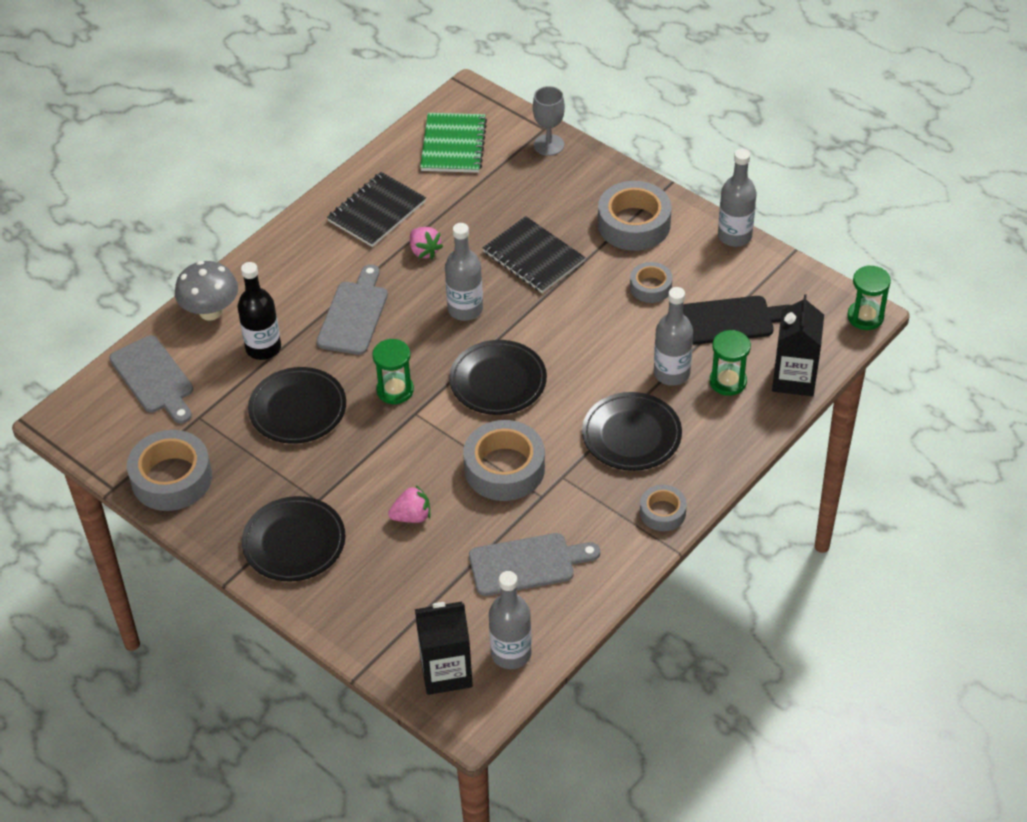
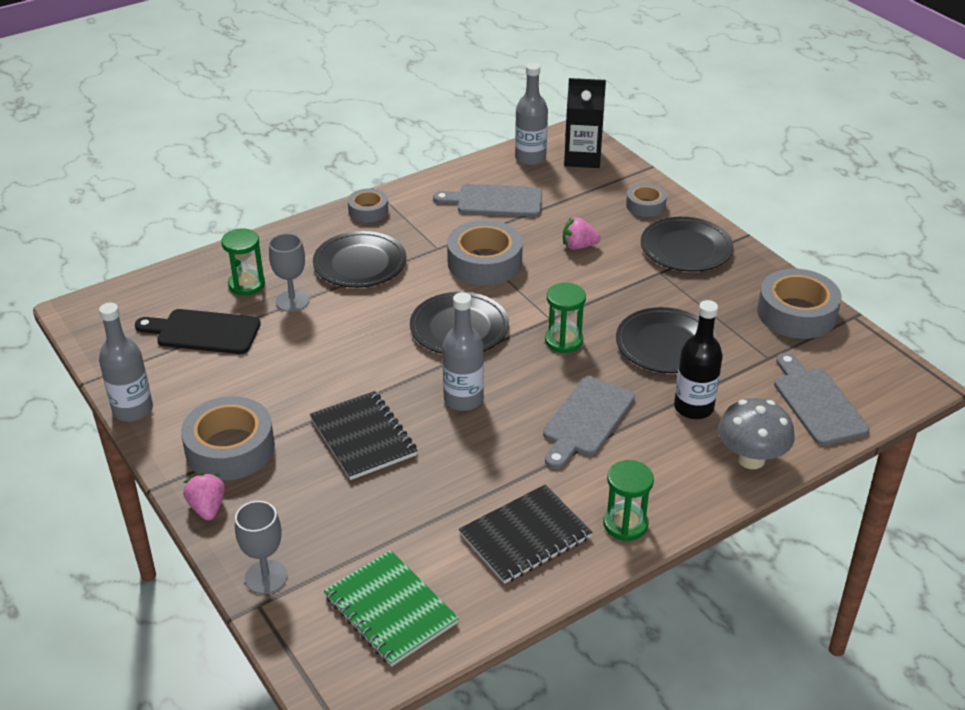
camera: 165 degrees left, 10 degrees down
pink strawberry [410,227,443,259] -> pink strawberry moved to [183,473,225,520]
green notebook [420,113,487,173] -> green notebook turned 60 degrees counterclockwise [324,550,459,667]
grey tape [630,262,672,303] -> grey tape moved to [626,183,667,217]
grey bottle [654,287,693,386] -> grey goblet [269,233,309,312]
black carton [772,294,824,396] -> none
green hourglass [847,265,891,330] -> green hourglass moved to [603,460,654,541]

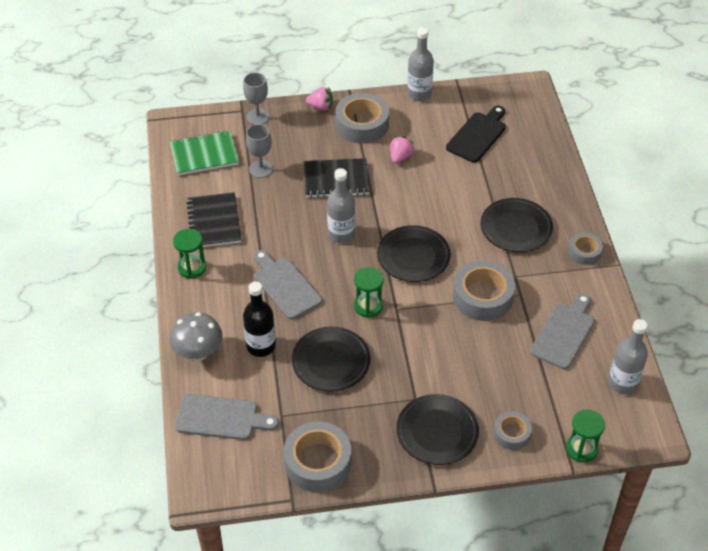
camera: 115 degrees right, 10 degrees up
green hourglass [221,228,265,295] -> green hourglass moved to [566,409,605,463]
grey goblet [269,233,309,312] -> grey goblet moved to [246,124,273,178]
pink strawberry [563,217,601,250] -> pink strawberry moved to [390,136,414,164]
black carton [564,78,606,168] -> none

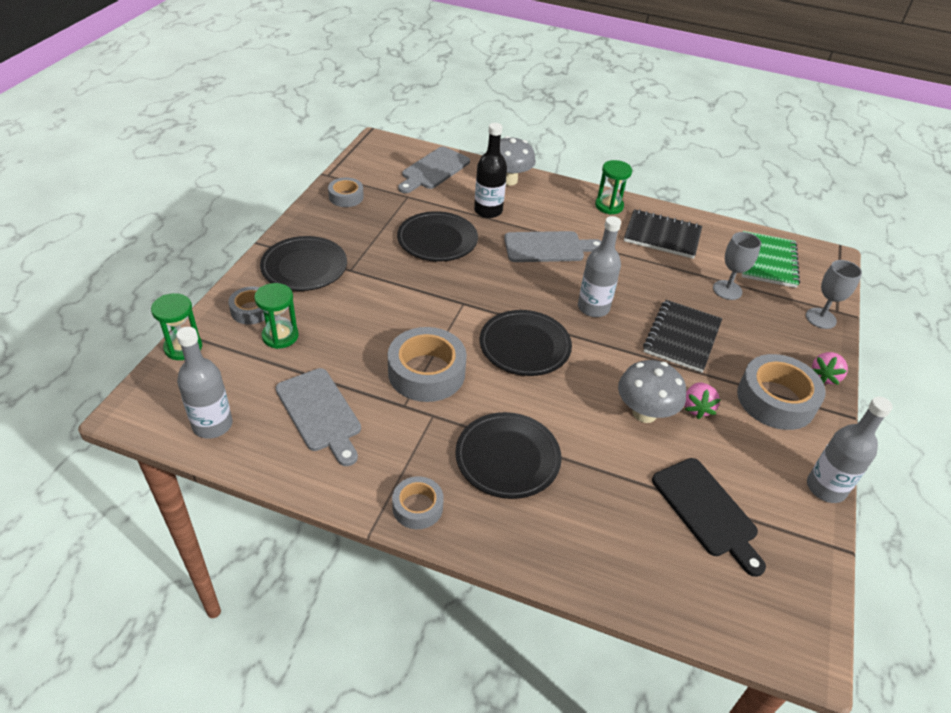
camera: 115 degrees right, 5 degrees down
grey tape [283,421,351,492] -> grey tape [328,178,364,207], size x0.56
green hourglass [354,267,384,318] -> green hourglass moved to [254,283,299,349]
pink strawberry [390,136,414,164] -> pink strawberry turned 45 degrees clockwise [684,382,721,419]
none -> grey mushroom [618,360,686,423]

